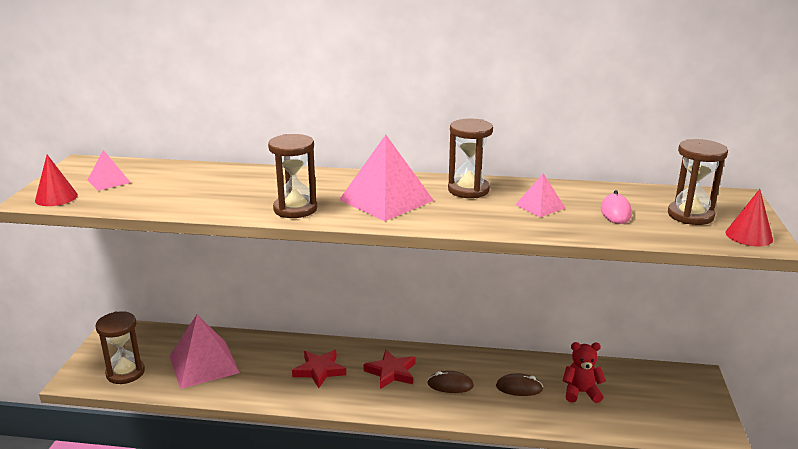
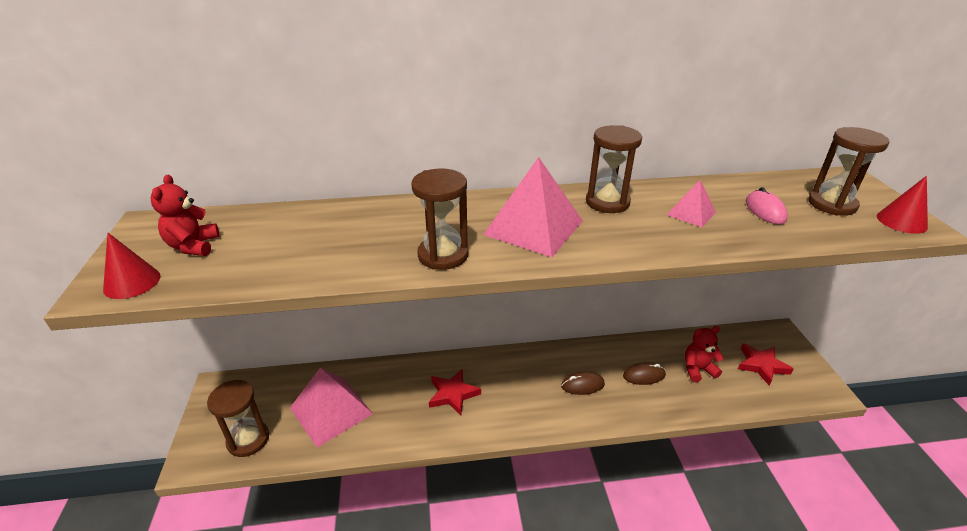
camera: 15 degrees left, 10 degrees up
pink pyramid [87,150,131,191] -> red teddy bear [150,175,219,256]
red star [364,350,415,389] -> red star moved to [738,343,794,386]

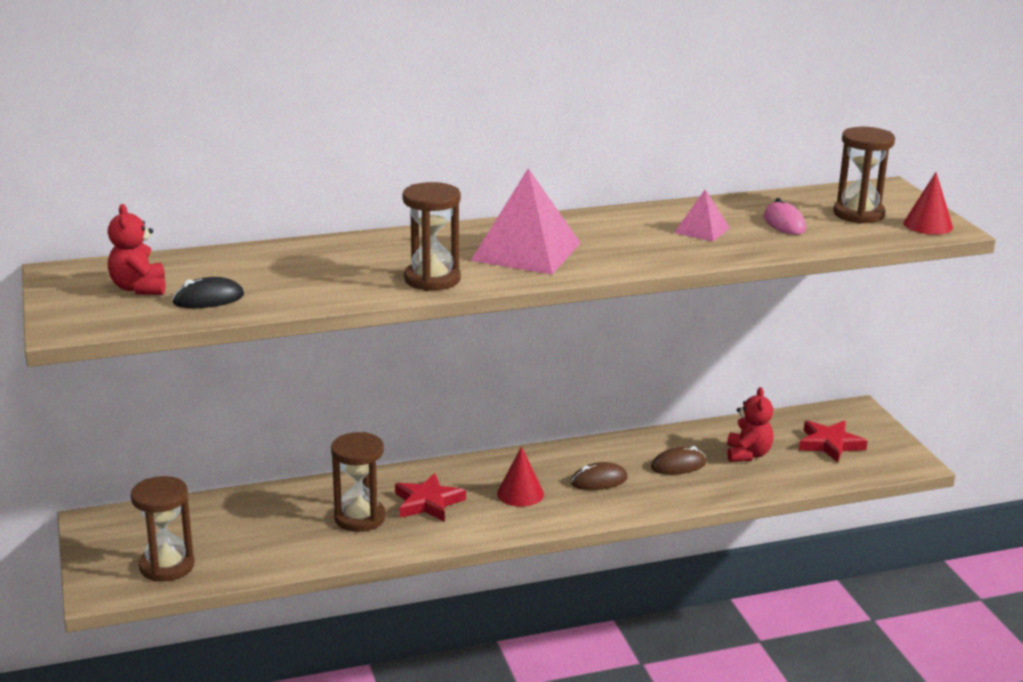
camera: 10 degrees left, 10 degrees down
red cone [103,233,161,299] -> red cone moved to [497,446,544,507]
pink pyramid [290,368,373,448] -> none
brown hourglass [586,125,642,213] -> brown hourglass moved to [331,432,386,532]
red teddy bear [685,326,724,382] -> red teddy bear turned 120 degrees clockwise [727,387,774,462]
none -> black mouse [172,277,244,308]

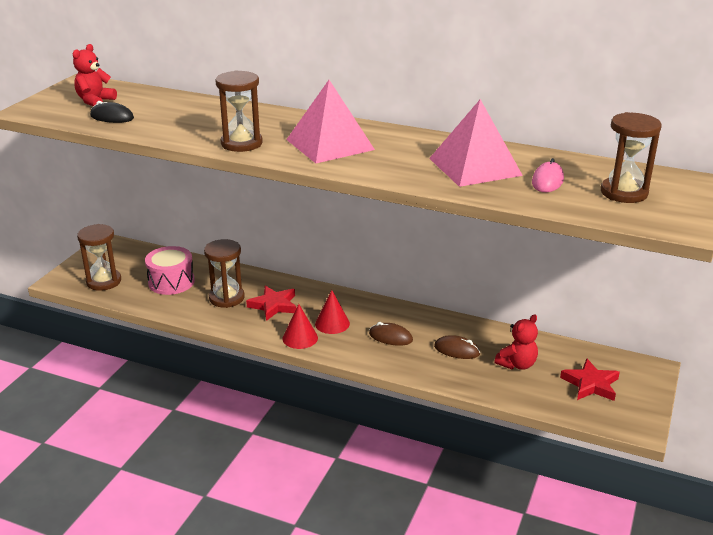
camera: 40 degrees right, 5 degrees up
pink pyramid [674,189,730,242] -> pink pyramid [429,99,523,187], size x1.94
red cone [903,172,953,235] -> red cone moved to [282,304,318,349]
none -> pink drum [145,246,195,295]

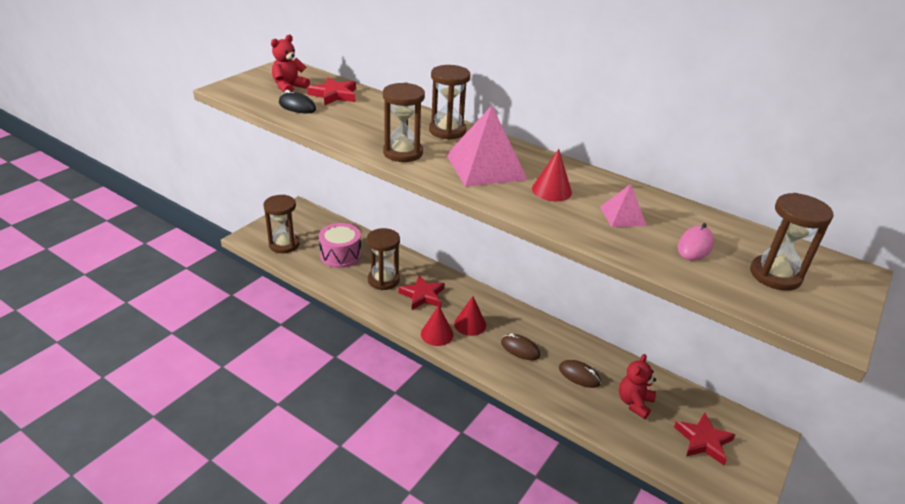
camera: 10 degrees right, 5 degrees up
pink pyramid [429,99,523,187] -> pink pyramid [600,184,647,227], size x0.52
red teddy bear [495,314,538,370] -> red teddy bear turned 150 degrees clockwise [619,354,656,419]
none -> red star [307,77,356,106]
none -> brown hourglass [429,65,470,140]
none -> red cone [532,149,572,201]

